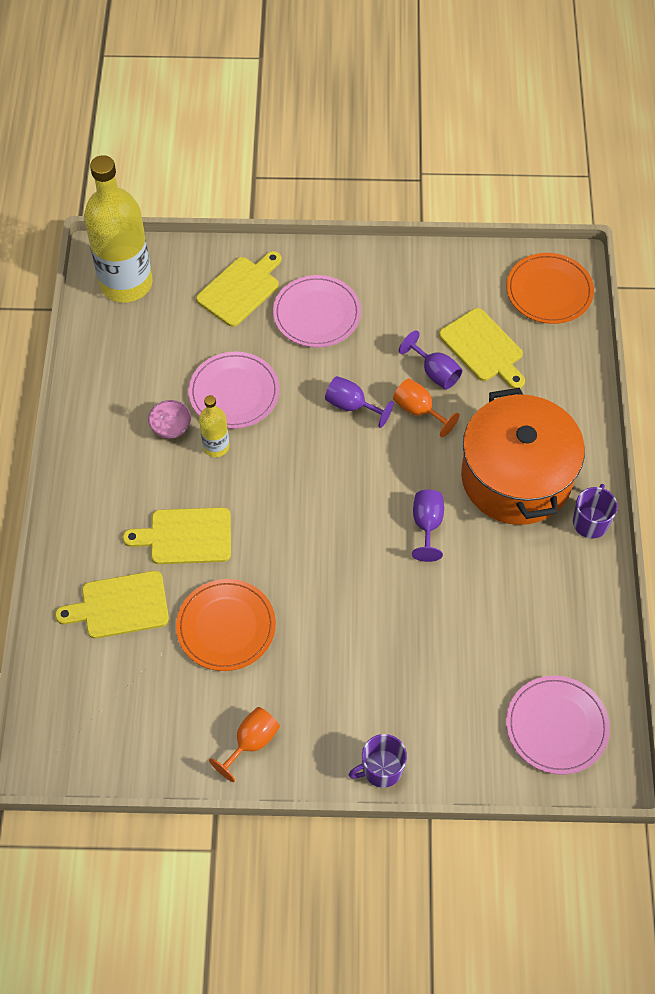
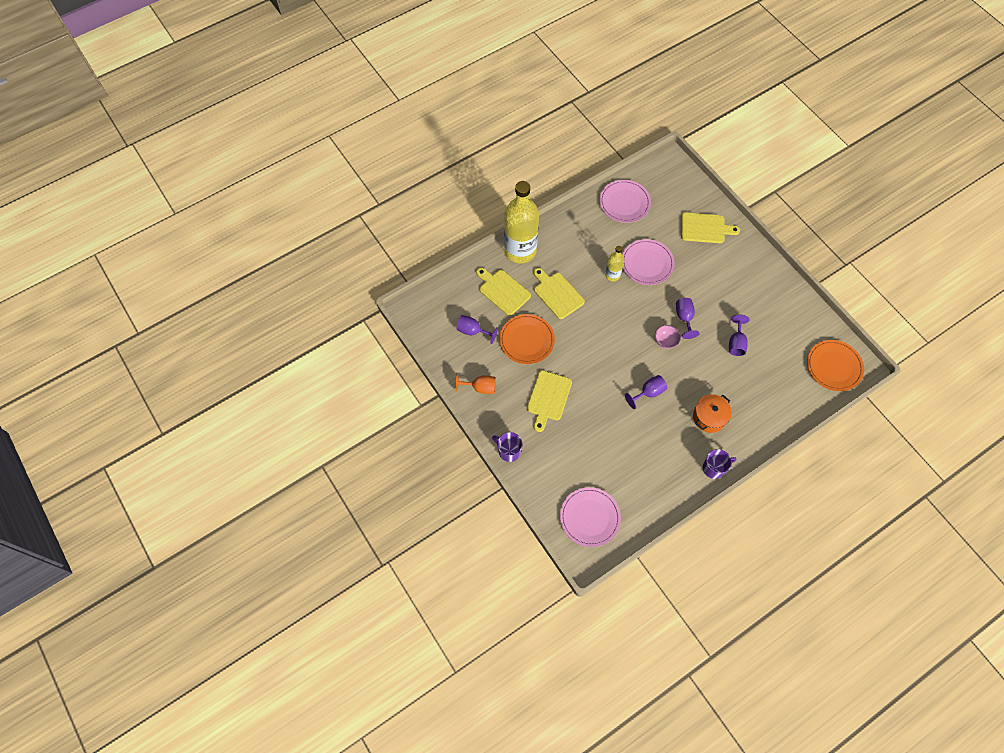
camera: 55 degrees right, 5 degrees up
yellow bottle [84,155,153,303] -> yellow bottle moved to [504,181,539,264]
pink bowl [148,400,191,439] -> pink bowl moved to [655,325,681,349]
pink plate [273,275,361,347] -> pink plate moved to [599,180,651,223]
orange goblet [393,378,460,437] -> none
yellow cutting board [439,308,525,389] -> yellow cutting board moved to [527,370,572,432]
orange pot [461,388,585,525] -> orange pot [693,394,732,433], size x0.49
none -> purple goblet [456,315,498,344]

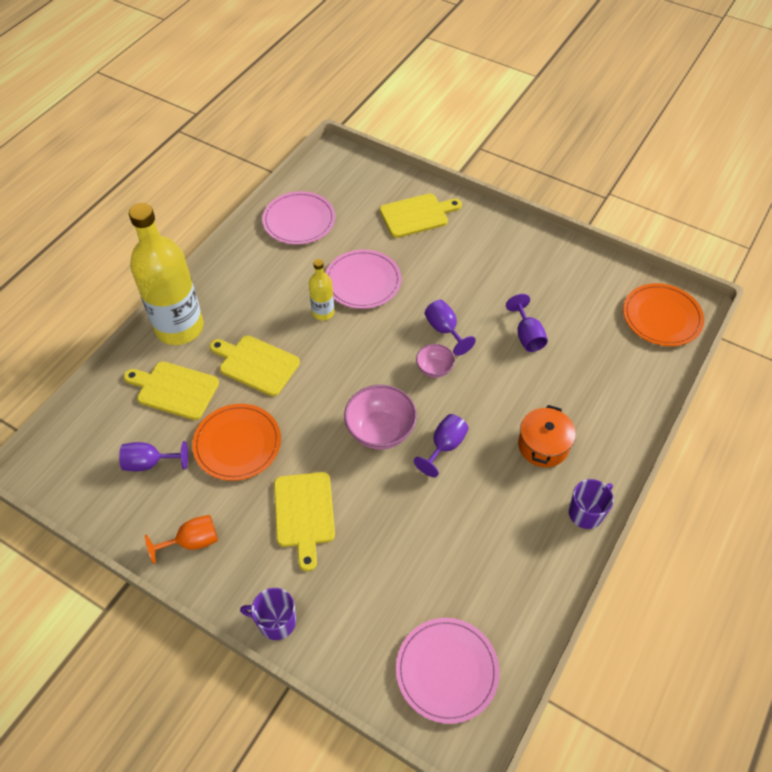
camera: 25 degrees left, 10 degrees down
none -> pink bowl [344,385,417,450]

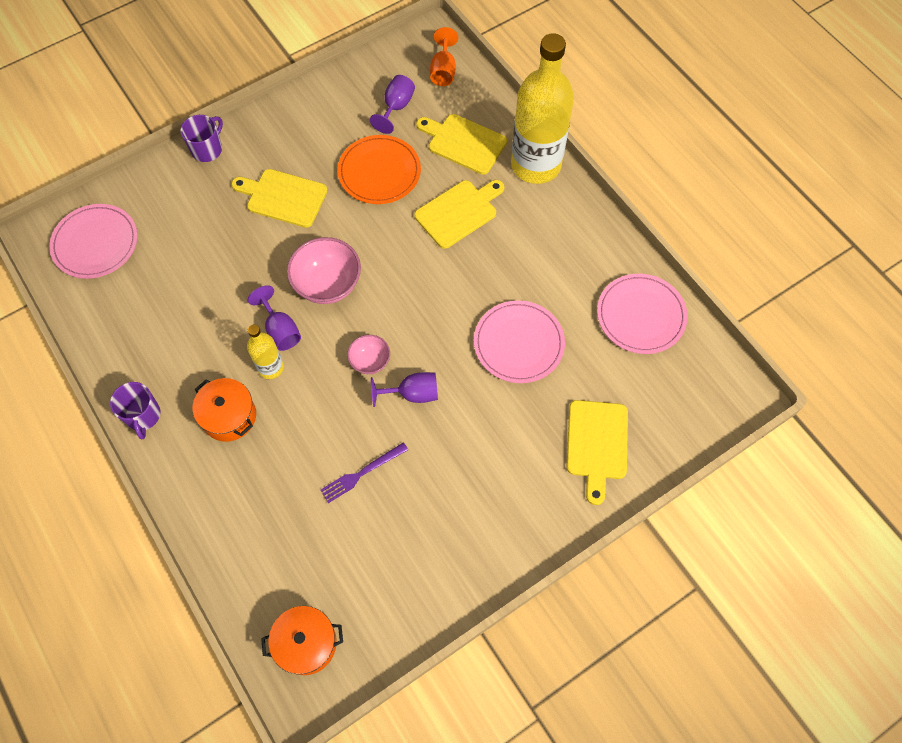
camera: 115 degrees right, 10 degrees up
yellow cutting board [124,361,219,420] -> yellow cutting board turned 105 degrees counterclockwise [416,114,507,175]
orange goblet [145,515,218,564] -> orange goblet moved to [430,27,458,86]
yellow bottle [309,259,335,321] -> yellow bottle moved to [247,325,284,379]
purple goblet [506,294,548,352] -> purple fork [320,442,408,503]
orange plate [623,283,704,346] -> orange pot [261,606,343,675]

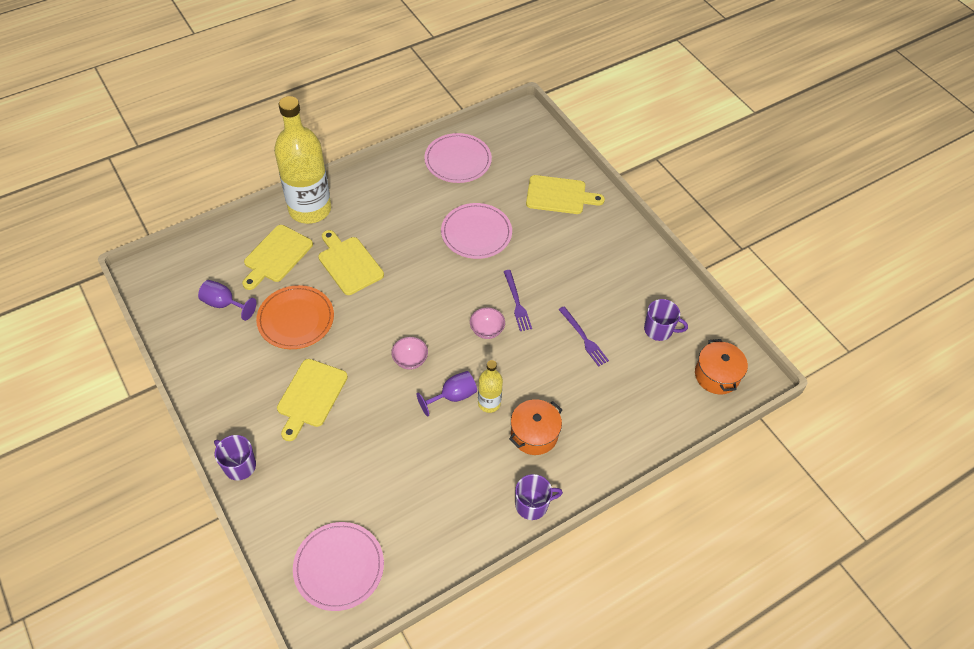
camera: 90 degrees left, 10 degrees down
pink bowl [287,237,361,304] -> pink bowl [391,337,428,370], size x0.57
purple goblet [371,372,438,407] -> purple fork [504,270,532,331]
orange goblet [430,27,458,86] -> none
none -> purple mug [644,299,688,341]

